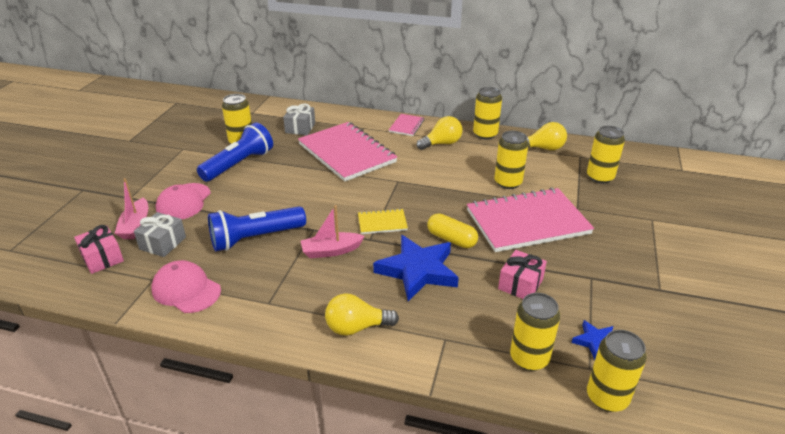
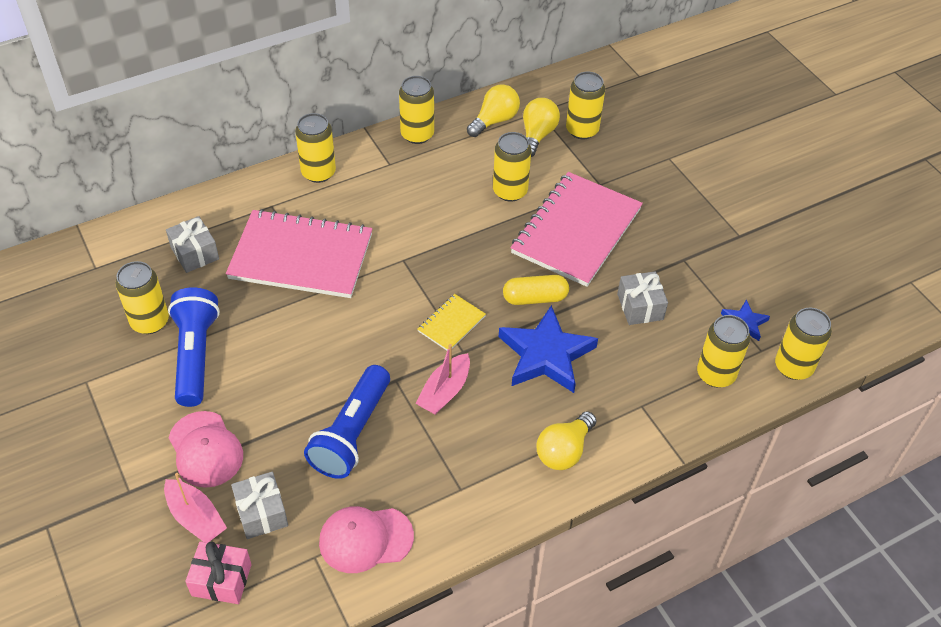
camera: 45 degrees left, 15 degrees up
pink notebook [389,114,424,136] -> yellow can [295,113,336,183]
yellow light bulb [417,116,463,150] -> yellow light bulb moved to [523,98,560,157]
pink gift [498,250,547,299] -> grey gift [617,271,668,325]

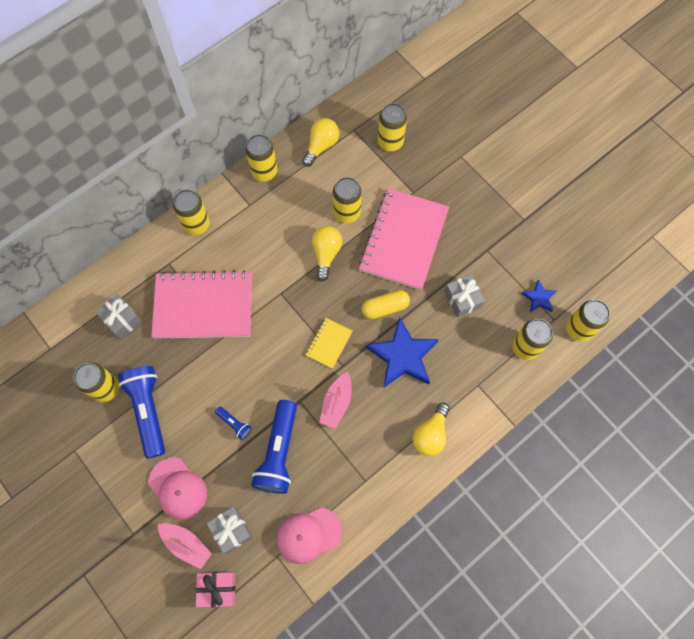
camera: 10 degrees left, 20 degrees up
yellow light bulb [523,98,560,157] -> yellow light bulb moved to [312,226,342,281]
none -> blue flashlight [215,407,252,440]

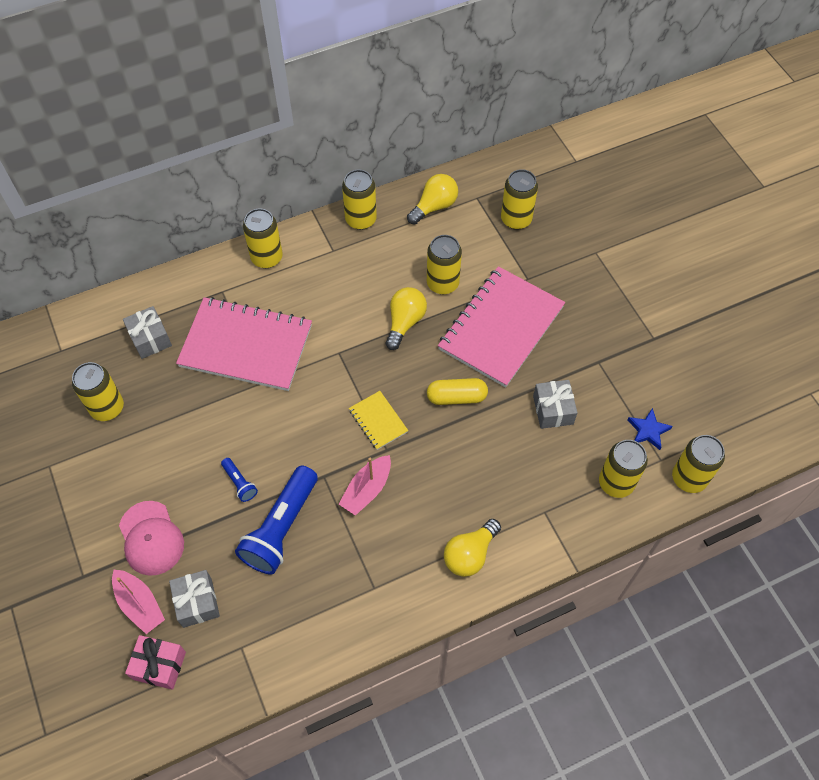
camera: 15 degrees right, 10 degrees down
blue flashlight [118,366,165,459] -> none
pink cap [277,508,342,564] -> none
yellow notebook [306,318,353,369] -> yellow notebook turned 75 degrees counterclockwise [349,391,408,450]
blue star [366,317,439,388] -> none

